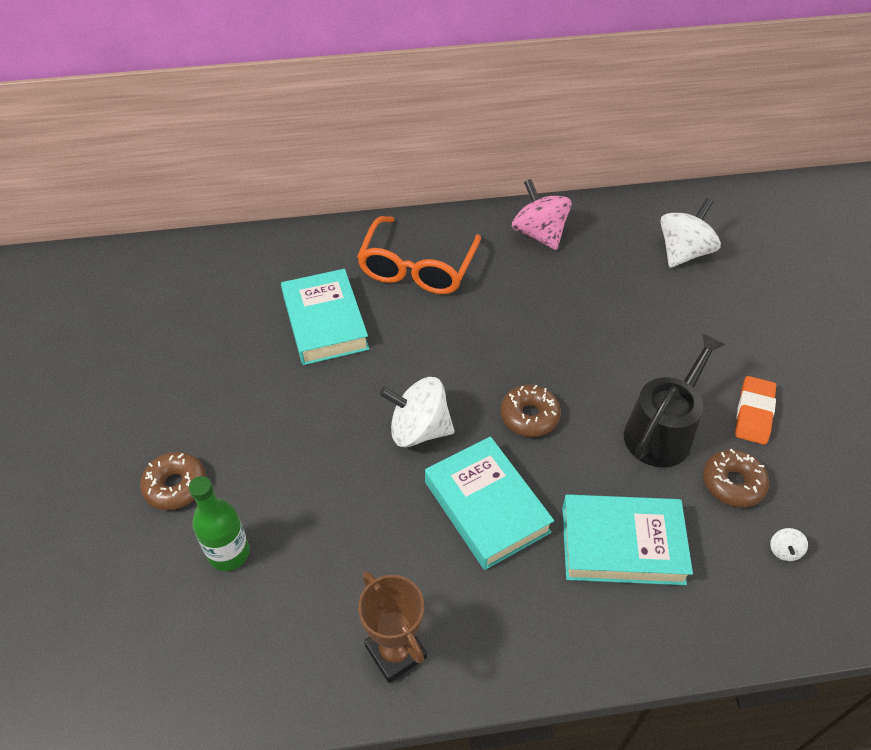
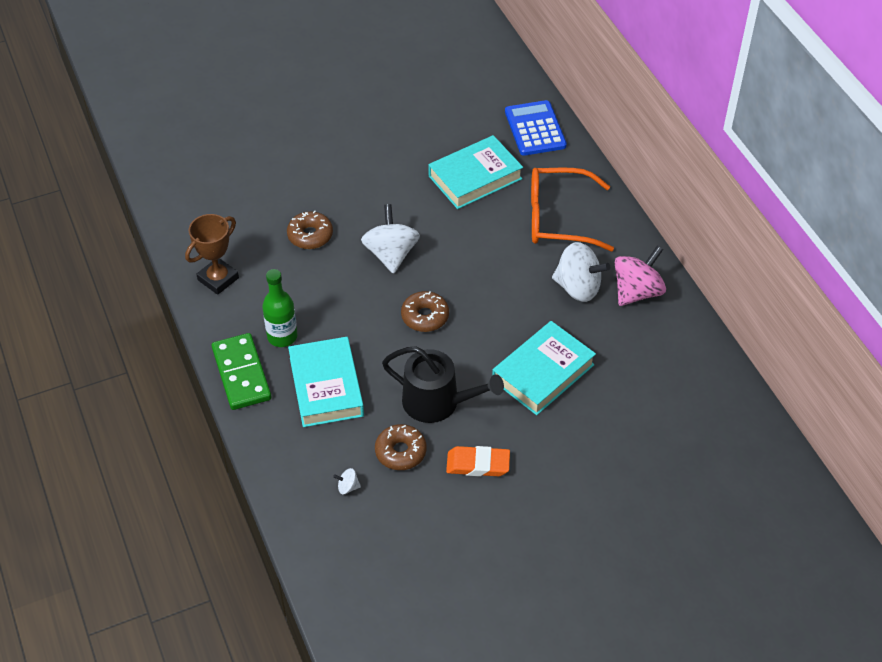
camera: 75 degrees right, 0 degrees up
brown donut [140,452,206,510] -> brown donut moved to [287,211,333,249]
green bottle [189,476,250,571] -> green bottle moved to [262,269,298,347]
turquoise book [425,437,554,570] -> turquoise book moved to [492,321,596,415]
white spinning top [660,198,721,268] -> white spinning top moved to [552,242,610,302]
none -> green domino [212,333,271,410]
none -> blue calculator [505,100,567,156]

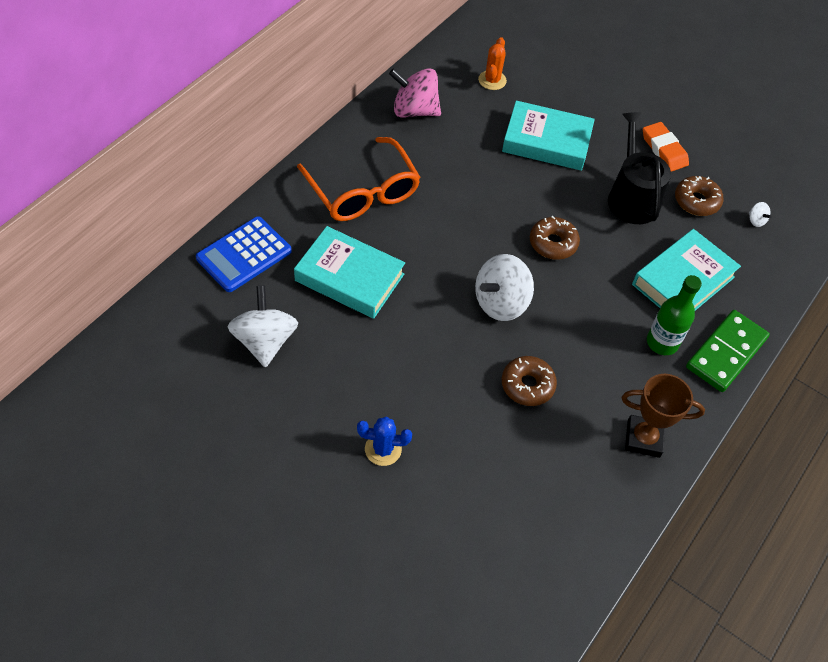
camera: 125 degrees left, 5 degrees up
white spinning top [552,242,610,302] -> white spinning top moved to [228,286,298,368]
none -> blue cactus [357,417,412,466]
none -> orange cactus [478,37,507,90]

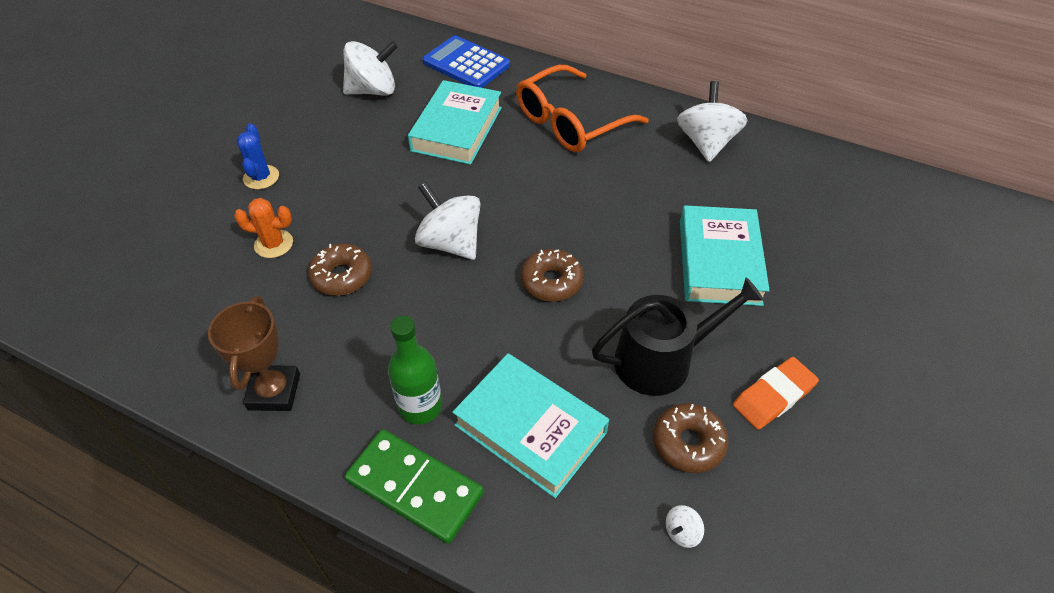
camera: 85 degrees right, 5 degrees down
pink spinning top [389,68,441,118] -> white spinning top [677,81,748,162]
orange cactus [478,37,507,90] -> orange cactus moved to [234,198,293,258]

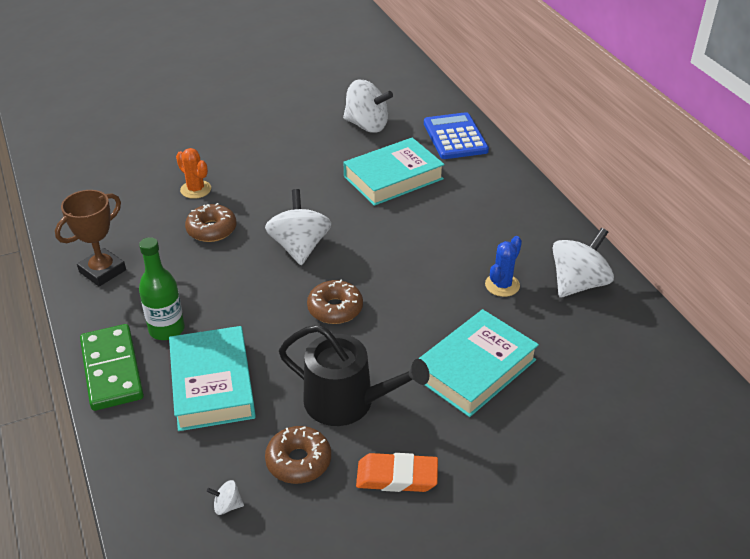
camera: 40 degrees right, 10 degrees down
blue cactus [236,123,279,189] -> blue cactus moved to [485,236,522,297]
orange glasses [516,65,649,152] -> none

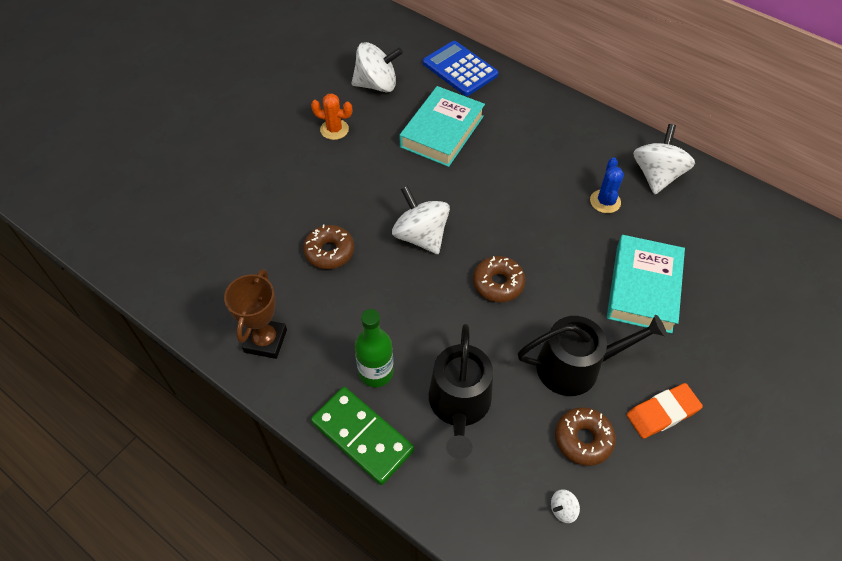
camera: 30 degrees left, 15 degrees up
turquoise book [169,326,256,431] -> black watering can [429,324,493,459]
orange cactus [176,148,211,199] -> orange cactus moved to [311,93,352,140]

